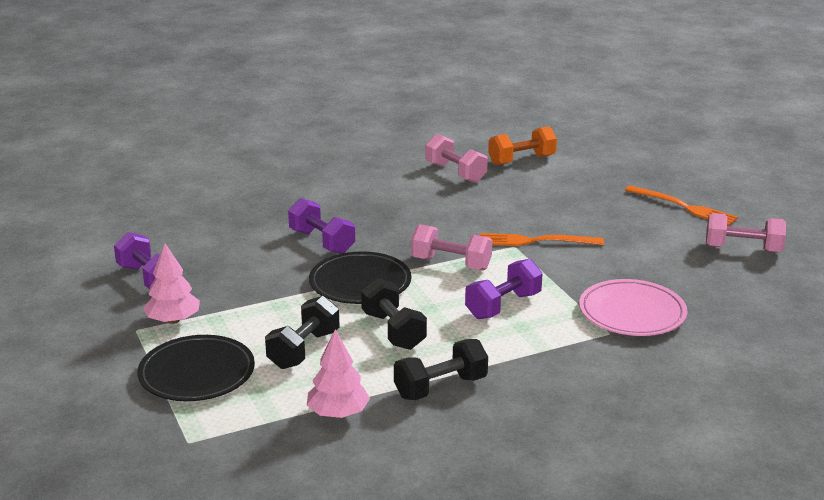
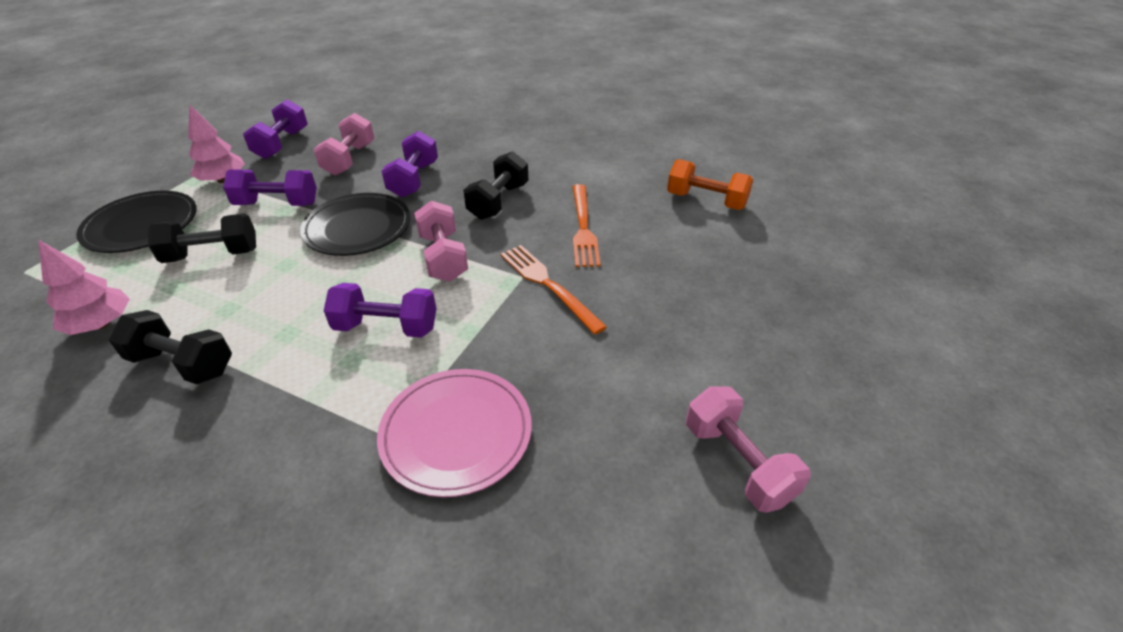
camera: 50 degrees right, 15 degrees up
black dumbbell [361,278,427,350] -> black dumbbell moved to [463,151,528,220]
pink dumbbell [425,134,488,183] -> pink dumbbell moved to [314,113,374,176]
orange fork [625,185,738,226] -> orange fork moved to [572,184,600,267]
none -> purple dumbbell [223,170,317,206]

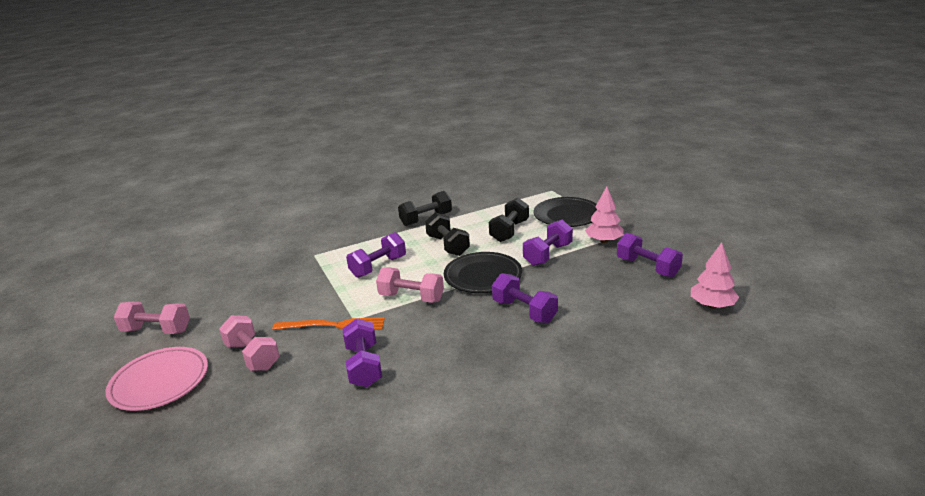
camera: 130 degrees right, 15 degrees down
pink tree [38,240,130,335] -> pink tree moved to [691,242,739,308]
pink dumbbell [314,113,374,176] -> pink dumbbell moved to [219,315,280,371]
pink plate [377,369,532,497] -> pink plate moved to [105,347,208,411]
black dumbbell [463,151,528,220] -> black dumbbell moved to [425,213,470,256]
orange fork [572,184,600,267] -> purple dumbbell [342,318,382,387]
orange dumbbell [667,159,753,210] -> none

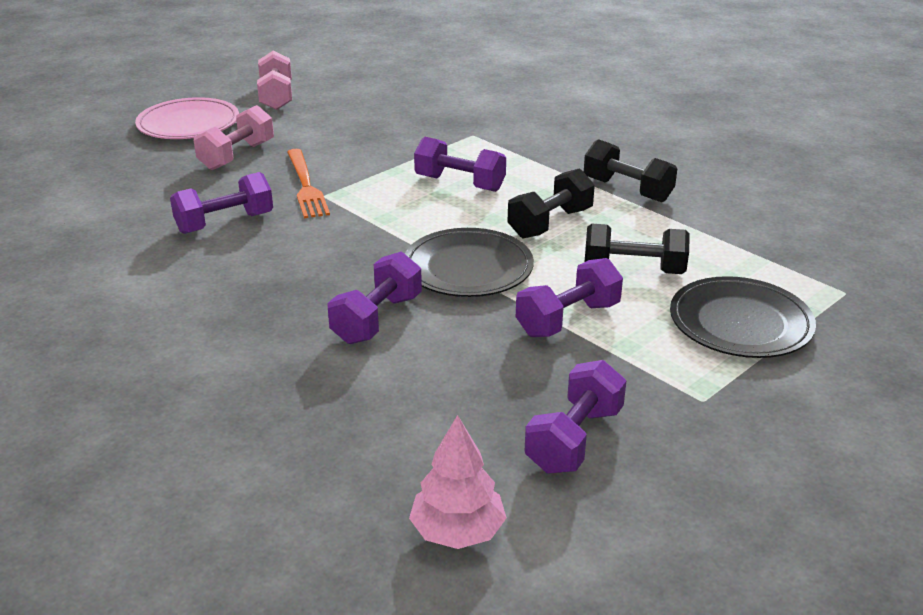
camera: 70 degrees right, 5 degrees up
pink dumbbell [376,267,444,303] -> none
purple dumbbell [523,220,573,266] -> purple dumbbell turned 60 degrees counterclockwise [516,258,623,337]
pink tree [585,186,624,243] -> none

